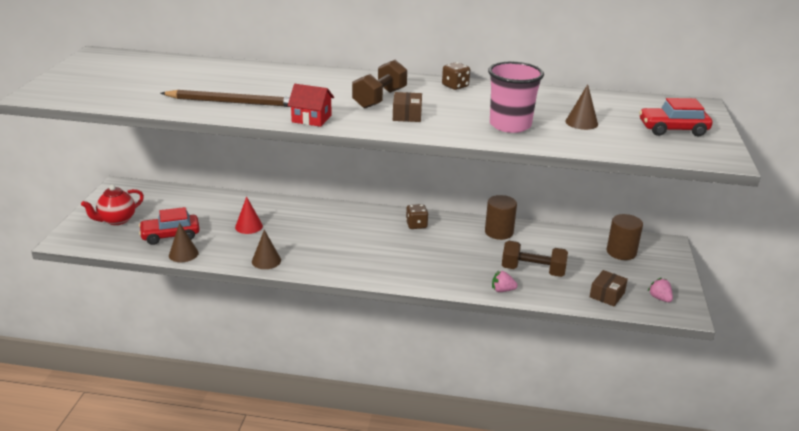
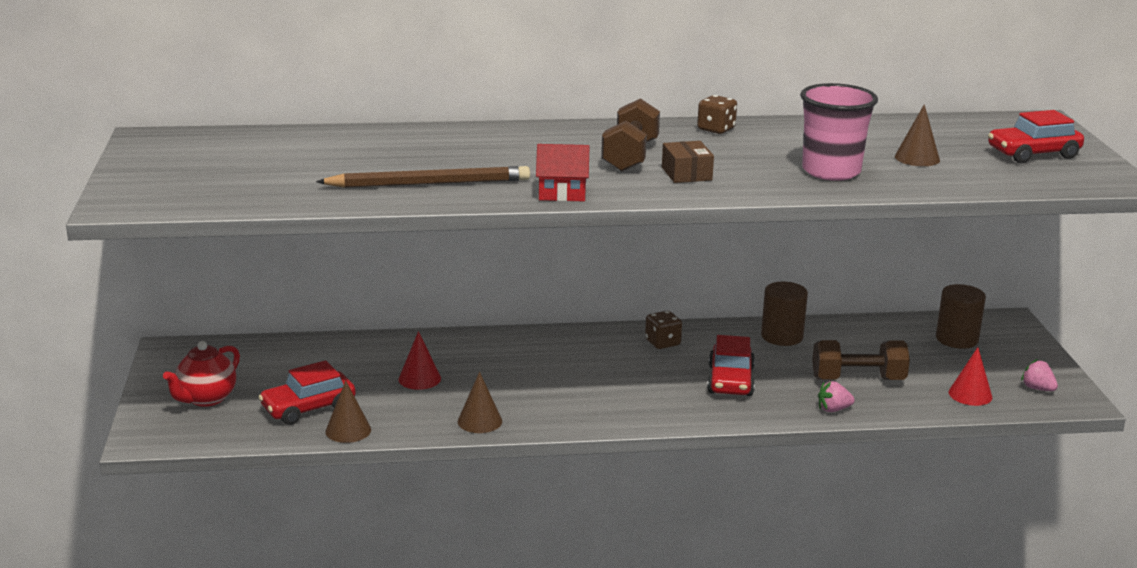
camera: 15 degrees left, 5 degrees down
brown box [590,270,628,306] -> red cone [948,347,992,406]
none -> red car [707,335,755,396]

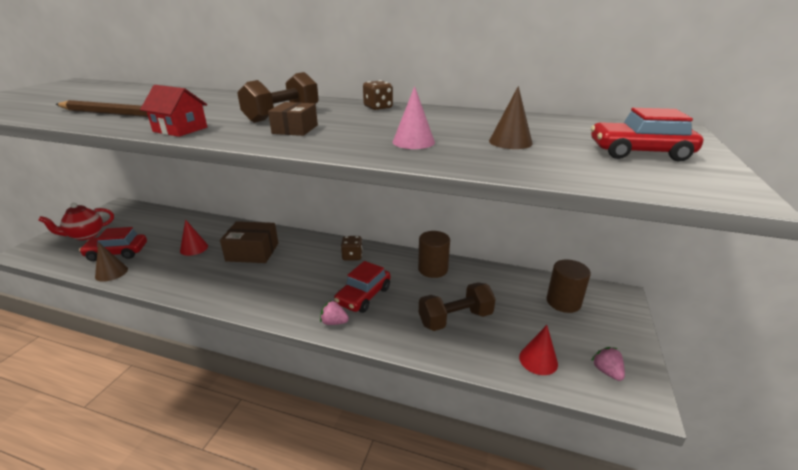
camera: 25 degrees right, 5 degrees up
brown cone [458,372,502,433] -> none
pink cup [800,83,878,181] -> pink cone [393,86,435,149]
brown dumbbell [812,340,910,380] -> brown dumbbell turned 45 degrees counterclockwise [419,282,496,331]
pink strawberry [818,381,855,412] -> pink strawberry moved to [320,300,349,325]
none -> brown box [220,221,278,263]

